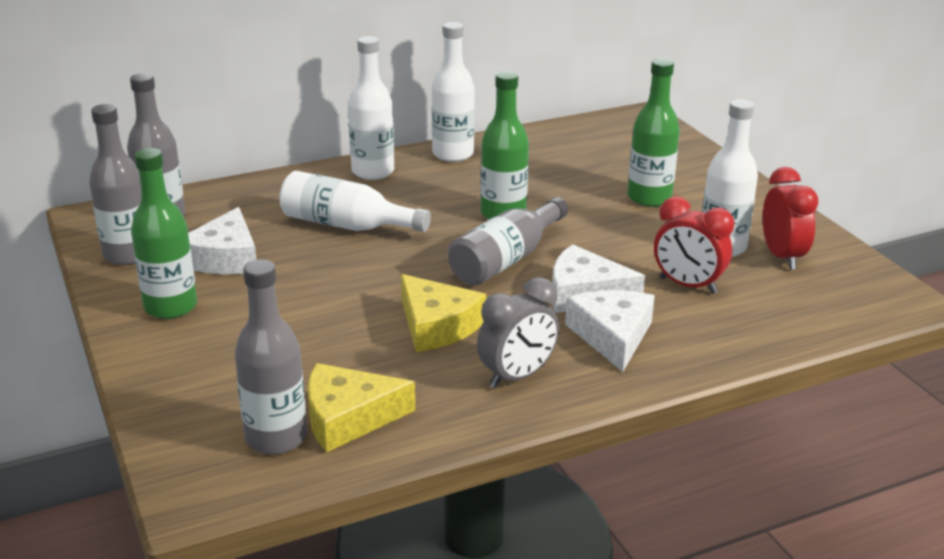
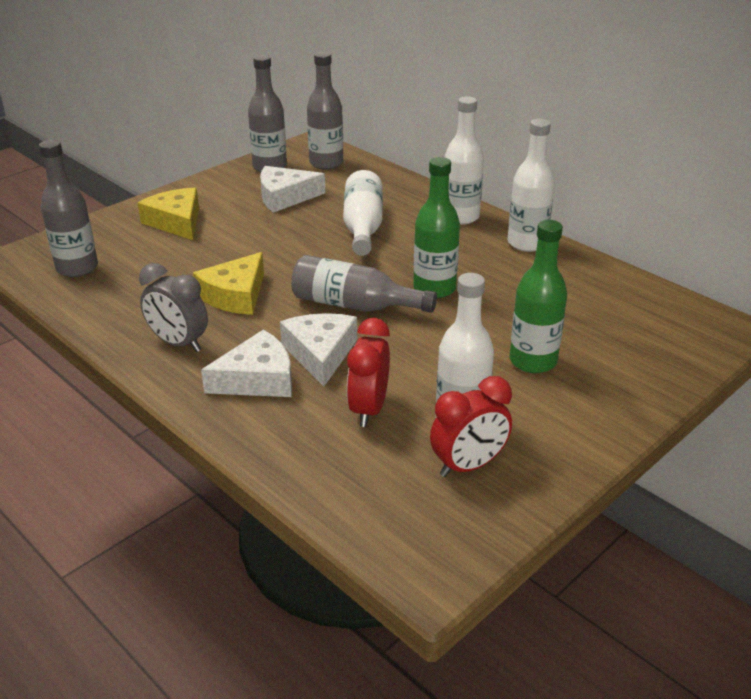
camera: 70 degrees right, 5 degrees up
green bottle [131,148,197,319] -> none
yellow cheese [308,363,415,452] -> yellow cheese moved to [138,188,199,240]

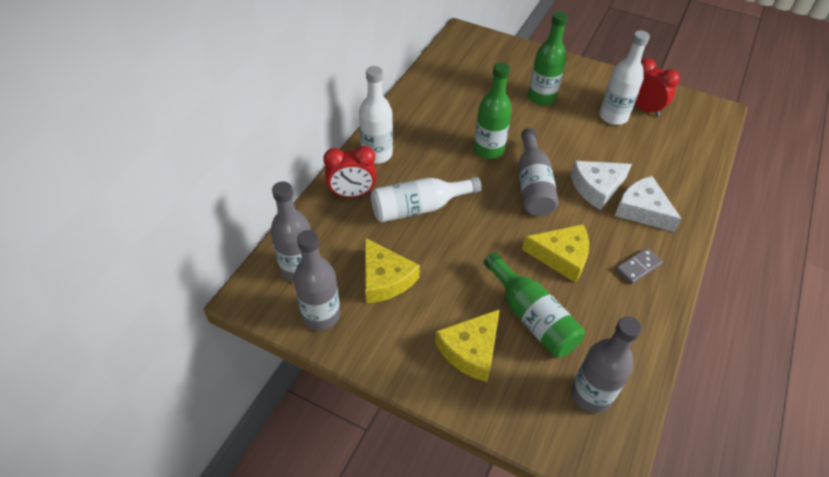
camera: 110 degrees left, 15 degrees up
grey clock [139,263,208,352] -> grey domino [616,248,663,284]
white cheese [260,166,325,213] -> yellow cheese [365,238,420,303]
red clock [347,318,390,427] -> red clock moved to [323,146,376,197]
white bottle [507,119,555,252] -> none
none -> green bottle [484,252,585,357]

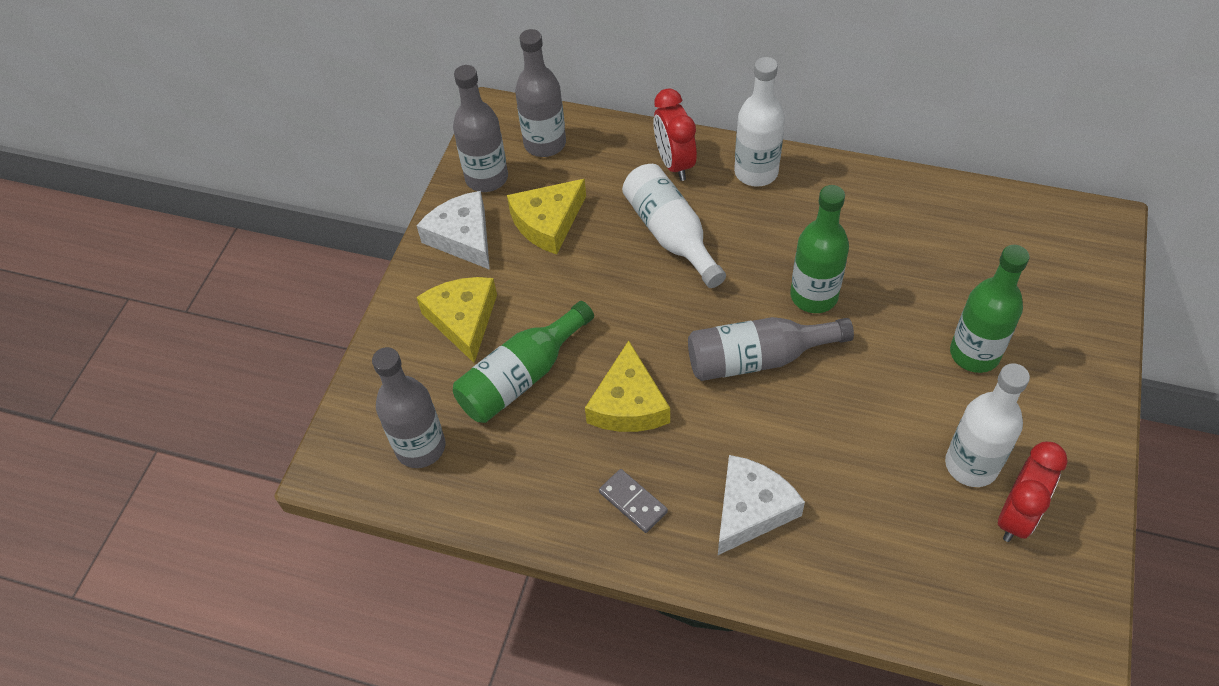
camera: 85 degrees right, 5 degrees up
yellow cheese [435,309,500,382] -> yellow cheese turned 45 degrees clockwise [416,277,497,363]
white cheese [571,161,632,210] -> white cheese moved to [416,191,490,270]

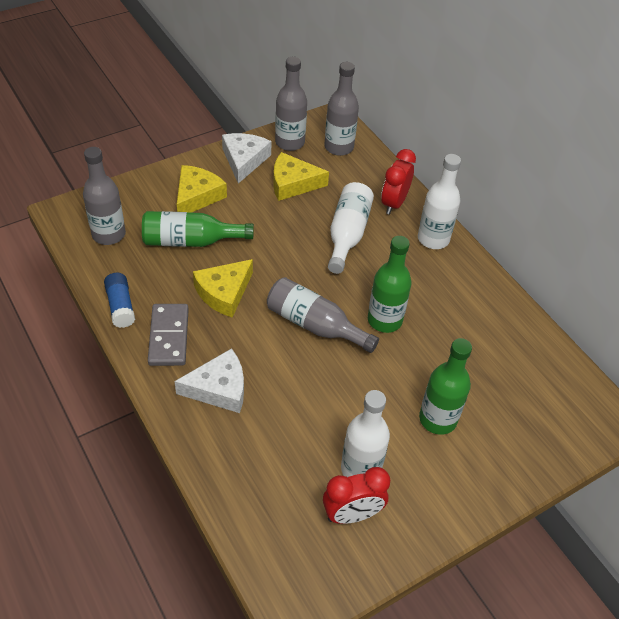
camera: 35 degrees right, 5 degrees down
grey domino [599,469,668,533] -> grey domino [148,304,189,366], size x1.59
none -> blue glue stick [104,273,135,328]

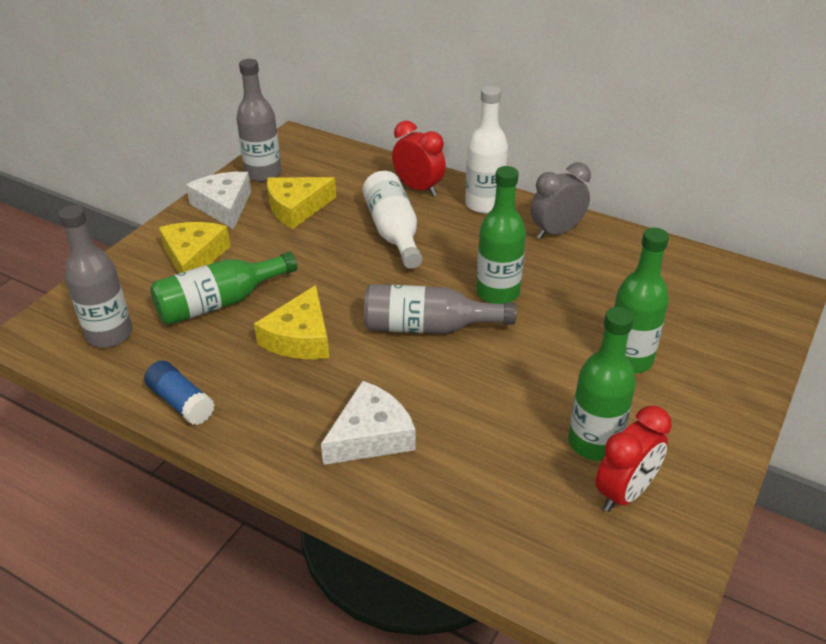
camera: 25 degrees left, 10 degrees down
grey domino [148,304,189,366] -> none
grey bottle [324,62,359,156] -> none
white bottle [341,390,390,477] -> green bottle [568,307,636,461]
red clock [381,149,416,215] -> red clock turned 135 degrees clockwise [392,120,446,196]
none -> grey clock [531,162,591,239]

